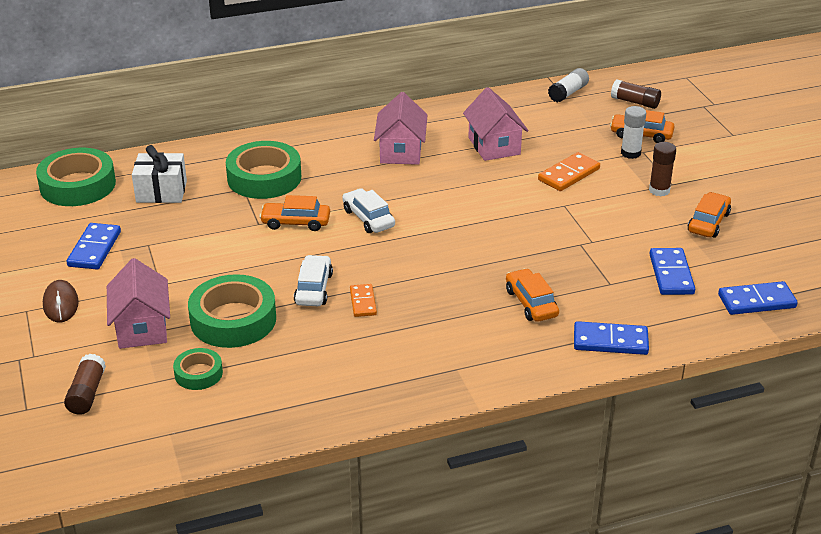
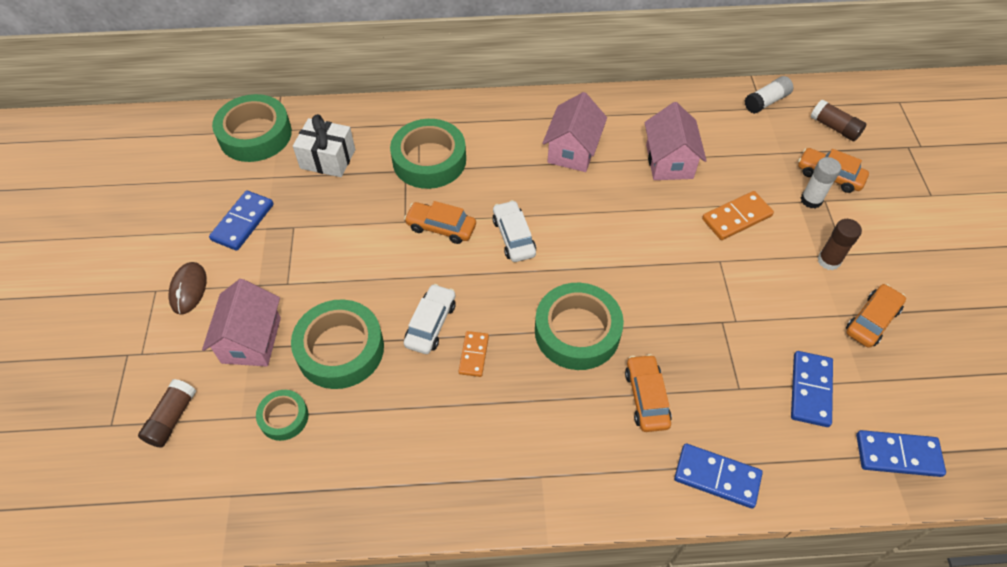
camera: 15 degrees right, 20 degrees up
none -> green tape [535,283,624,370]

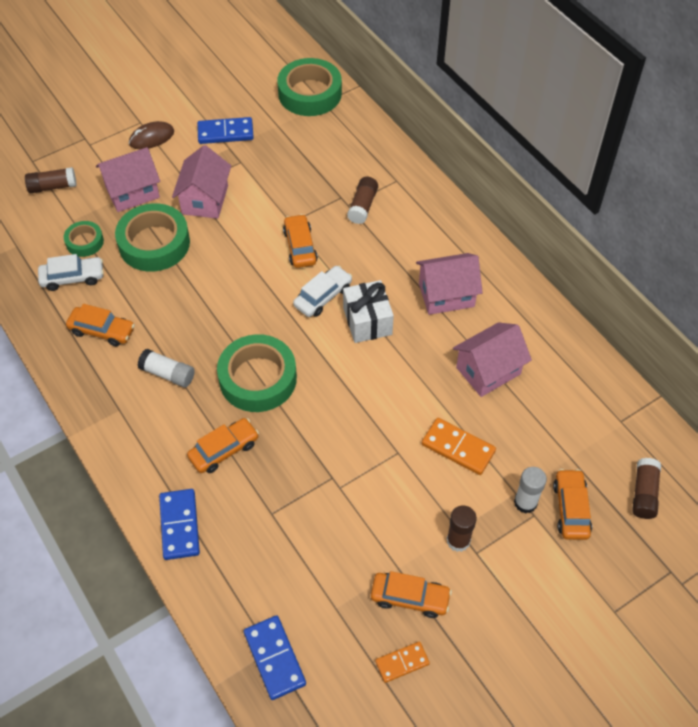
camera: 60 degrees right, 0 degrees up
white gift [293,114,355,177] -> white gift moved to [343,280,394,343]
green tape [390,119,466,189] -> brown glue stick [347,177,378,224]
white car [404,284,455,354] -> white car moved to [38,254,104,291]
orange domino [458,331,489,377] -> orange domino moved to [375,642,430,683]
white glue stick [745,76,793,114] -> white glue stick moved to [138,349,195,387]
blue domino [791,351,833,427] -> none
none -> orange car [66,304,135,346]
none -> pink house [172,145,231,219]

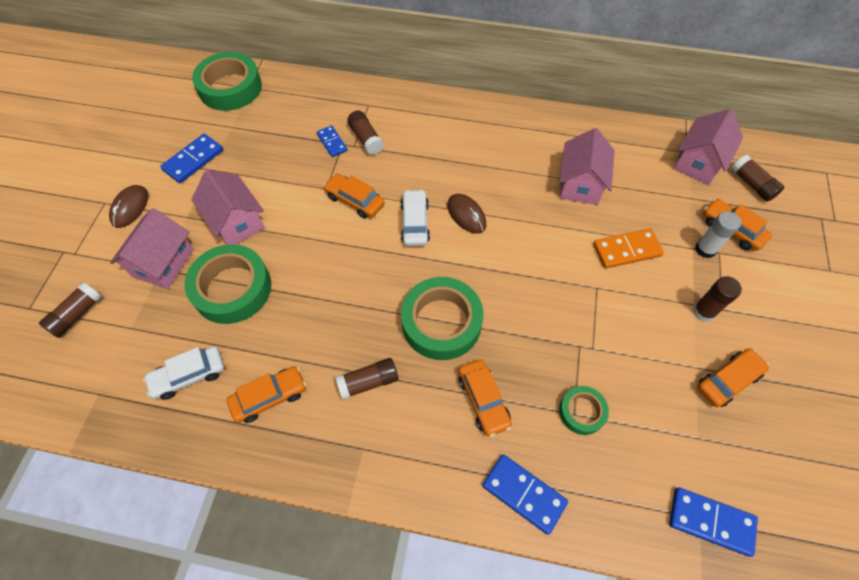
camera: 45 degrees left, 5 degrees up
white car [38,254,104,291] -> white car turned 150 degrees counterclockwise [143,346,224,400]
green tape [64,221,104,257] -> green tape moved to [559,386,609,435]
white glue stick [138,349,195,387] -> brown glue stick [335,358,399,400]
orange car [187,418,259,473] -> orange car turned 150 degrees clockwise [458,359,512,437]
white gift [343,280,394,343] -> brown mouse [447,194,486,233]
orange domino [375,642,430,683] -> none
pink house [416,253,483,315] -> pink house moved to [674,109,743,185]
none -> blue domino [317,125,347,157]

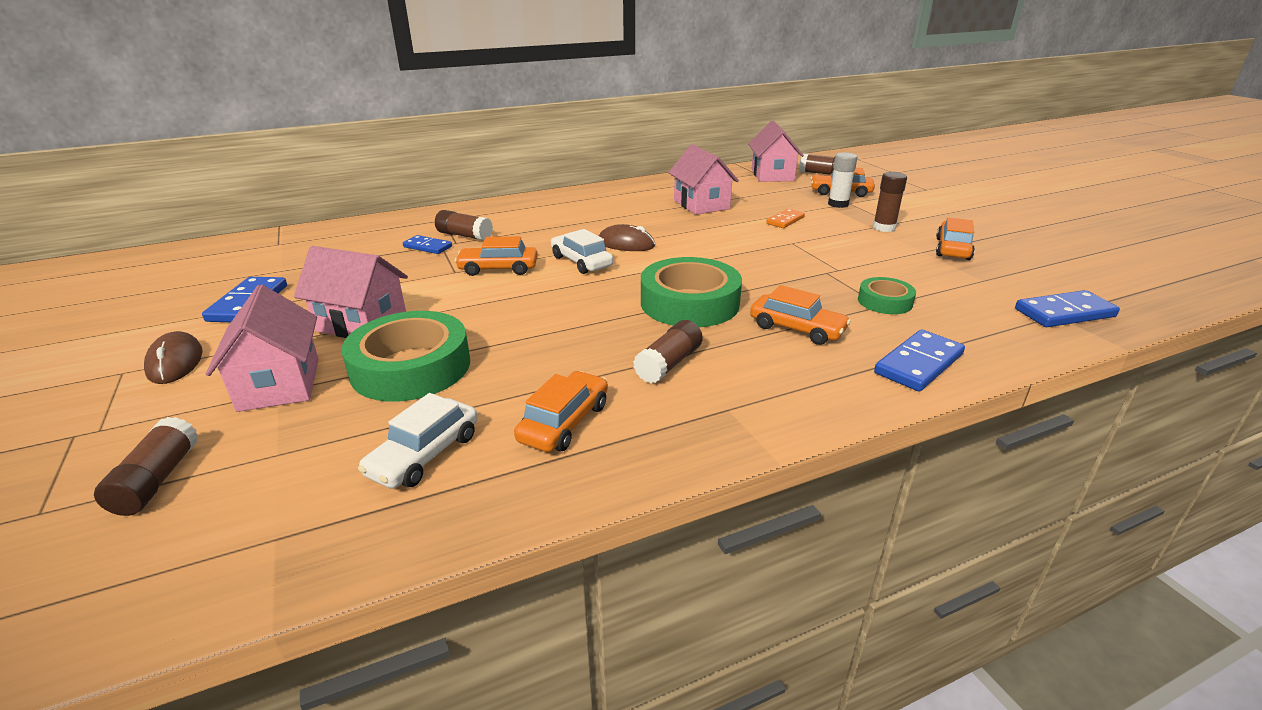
camera: 35 degrees left, 30 degrees down
green tape [192,52,262,111] -> none
blue domino [482,454,568,535] -> blue domino turned 45 degrees counterclockwise [874,329,965,391]
orange domino [593,229,664,269] -> orange domino [766,209,805,228], size x0.65

